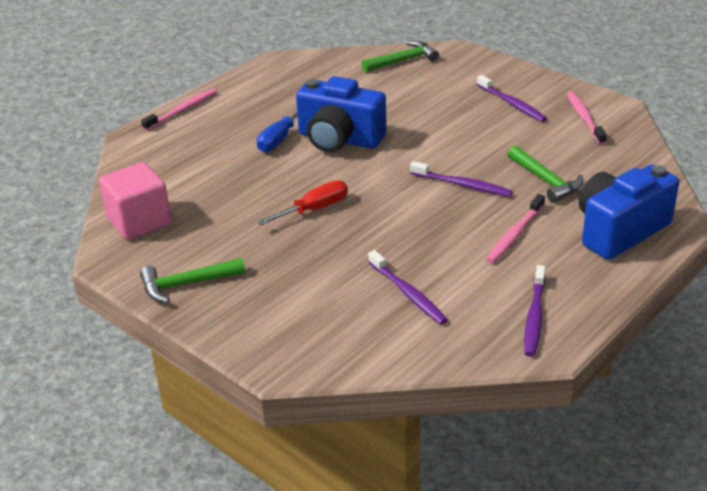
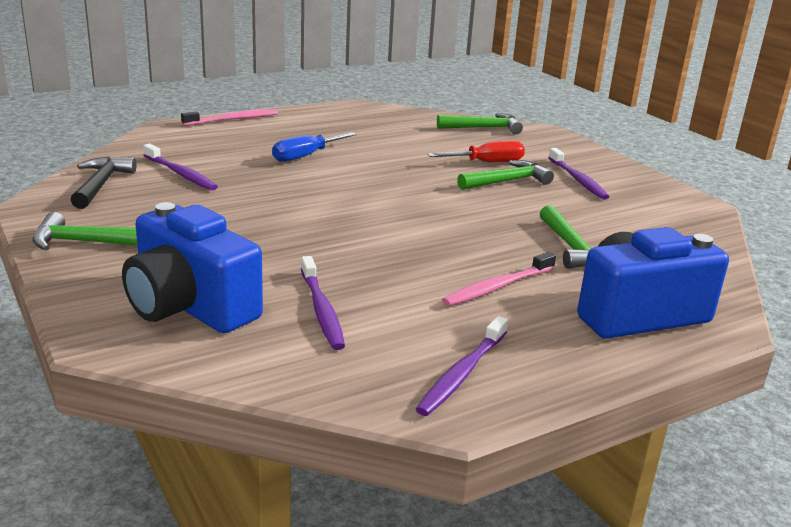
camera: 15 degrees right, 10 degrees down
pink cube [99,162,172,240] -> black hammer [71,157,137,209]
red screwdriver [257,180,348,225] -> red screwdriver moved to [428,140,525,162]
blue camera [296,76,386,152] -> blue camera moved to [122,202,263,333]
purple toothbrush [410,161,513,197] -> purple toothbrush moved to [143,144,218,191]
pink toothbrush [567,92,607,145] -> none
none -> green hammer [457,160,554,190]

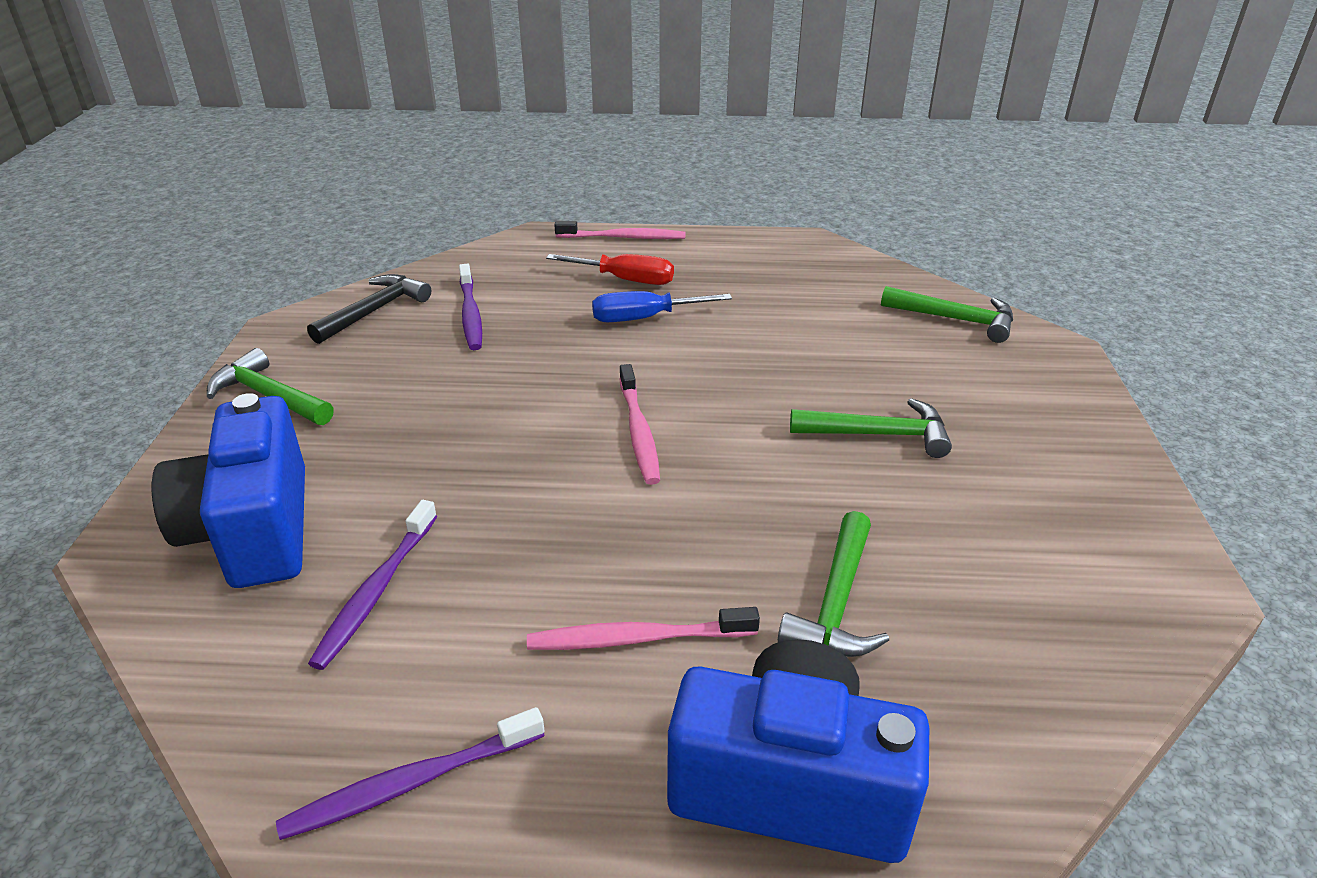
camera: 35 degrees right, 10 degrees up
red screwdriver [428,140,525,162] -> red screwdriver moved to [546,254,674,285]
purple toothbrush [548,148,609,200] -> none
none -> pink toothbrush [619,364,660,485]

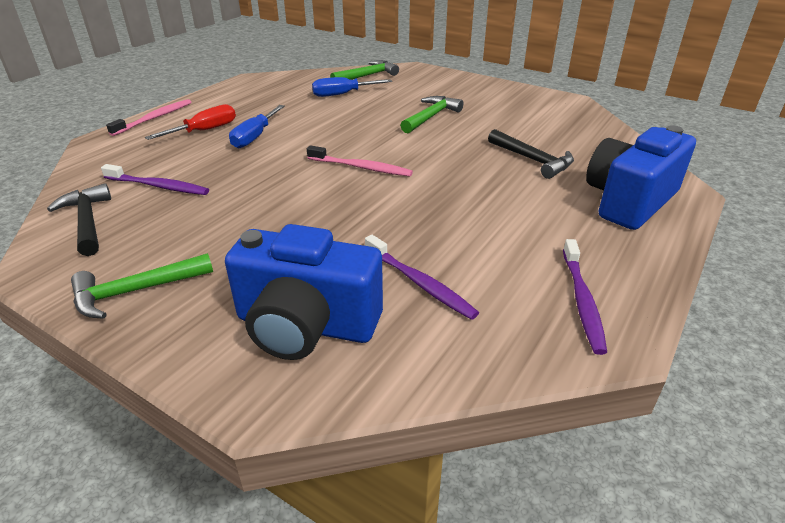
camera: 60 degrees left, 0 degrees up
pink toothbrush [527,607,760,650] -> none
green hammer [778,511,889,657] -> black hammer [488,129,574,179]
none -> blue screwdriver [312,77,392,97]

